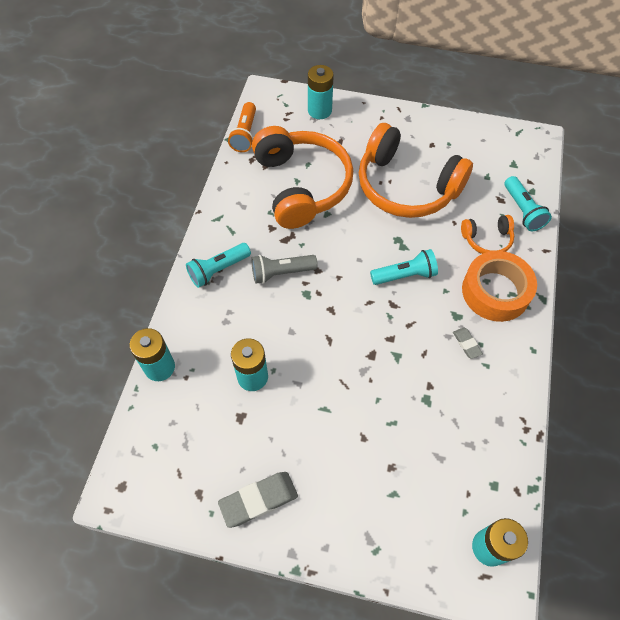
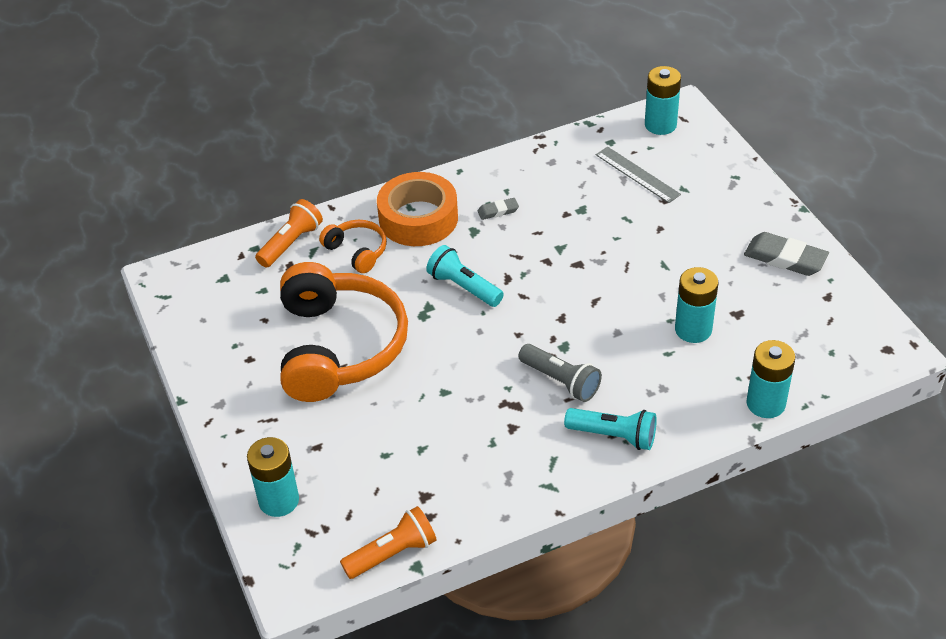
camera: 125 degrees left, 15 degrees down
orange headphones [252,126,353,229] -> none
grey eraser [453,327,483,359] -> grey eraser turned 45 degrees clockwise [478,198,519,220]
turquoise flashlight [505,176,552,231] -> orange flashlight [255,199,323,268]
none -> grey ruler [596,147,681,203]

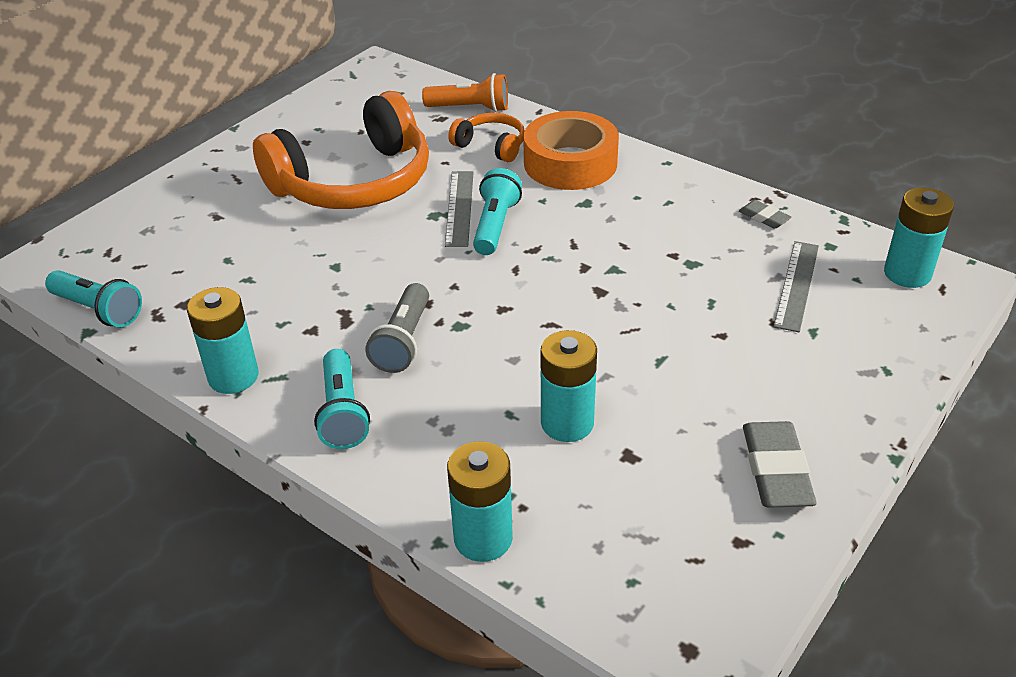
camera: 60 degrees right, 5 degrees down
turquoise battery [247,437,299,517] -> turquoise battery moved to [187,287,259,394]
orange headphones [319,220,387,273] -> orange headphones turned 75 degrees counterclockwise [448,113,525,162]
orange flashlight [340,506,437,579] -> turquoise flashlight [45,270,142,327]
grey eraser [478,198,519,220] -> grey eraser moved to [739,200,791,229]
none -> grey ruler [445,171,474,247]

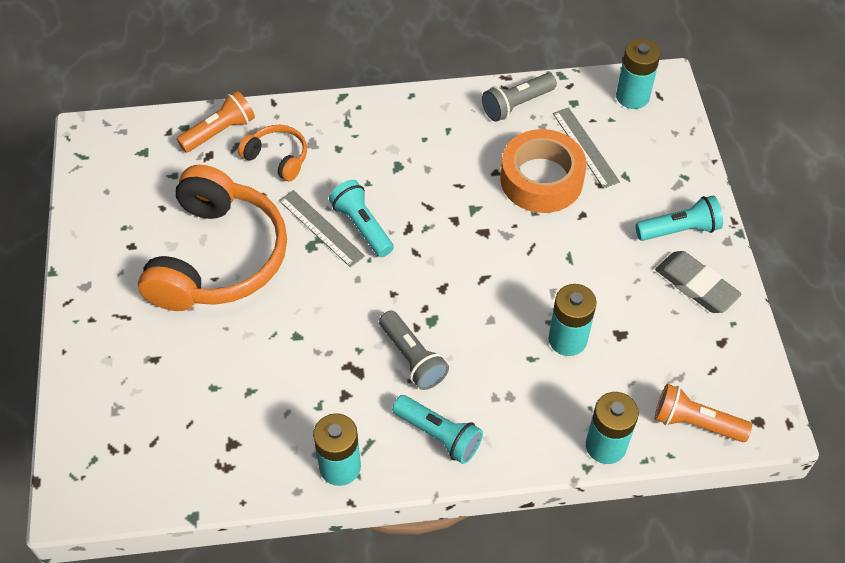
camera: 45 degrees left, 15 degrees up
turquoise flashlight [45,270,142,327] -> turquoise flashlight moved to [635,196,723,241]
orange headphones [448,113,525,162] -> orange headphones turned 45 degrees clockwise [238,125,307,181]
orange tape [523,111,619,190] -> orange tape moved to [500,129,587,213]
grey eraser [739,200,791,229] -> grey flashlight [482,73,557,122]
none -> orange flashlight [655,384,752,442]

